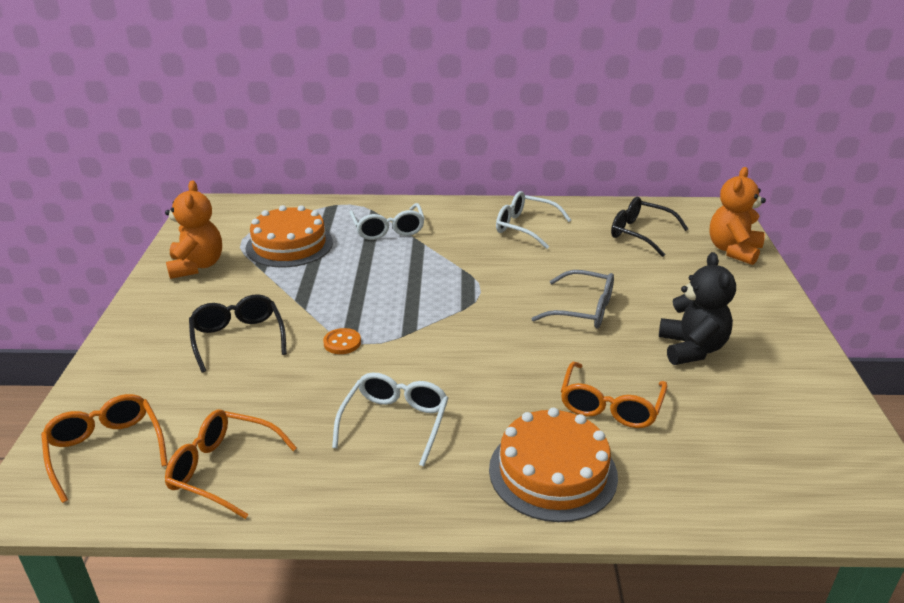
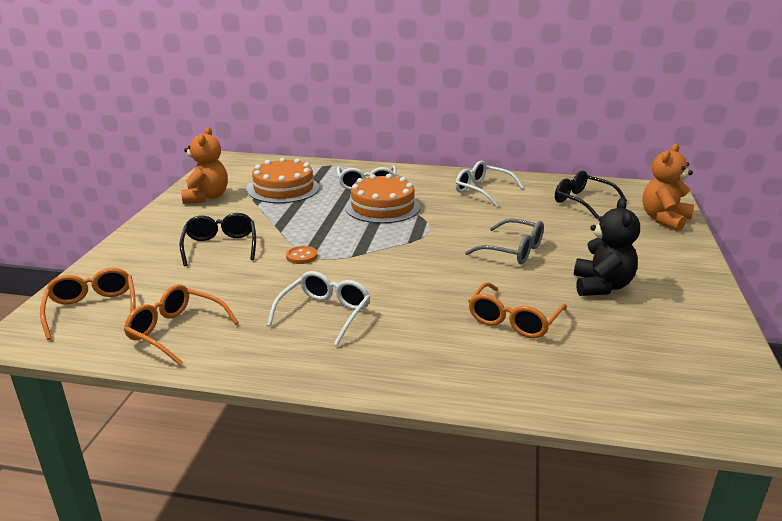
camera: 10 degrees right, 5 degrees down
orange cake [489,407,618,522] -> orange cake moved to [345,174,420,223]

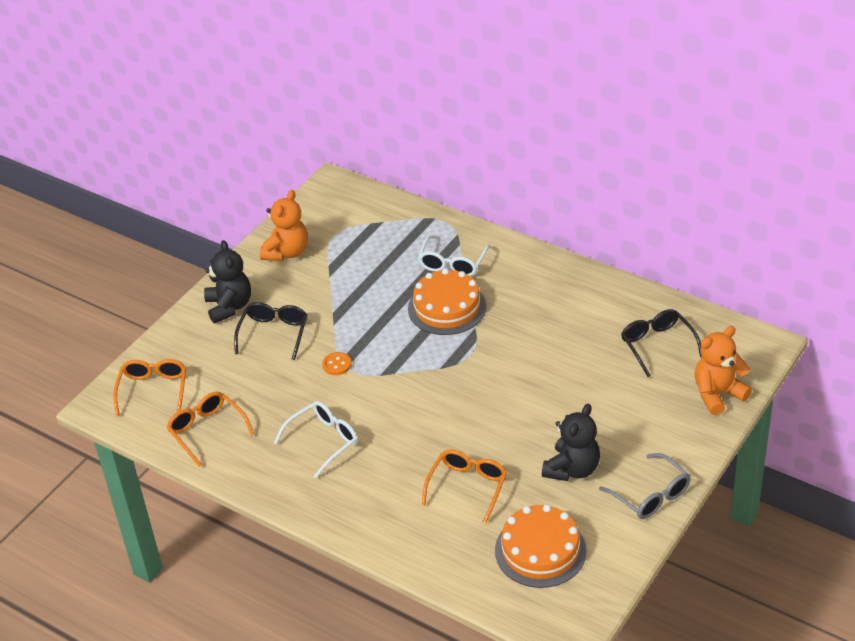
camera: 25 degrees right, 15 degrees up
orange cake [248,157,319,203] -> orange cake moved to [495,504,587,588]
white glasses [455,161,524,206] -> none
grey glasses [465,219,544,264] -> grey glasses moved to [599,453,690,519]
orange glasses [468,282,567,338] -> orange glasses turned 150 degrees clockwise [422,450,507,524]
none -> black teddy bear [204,240,251,323]

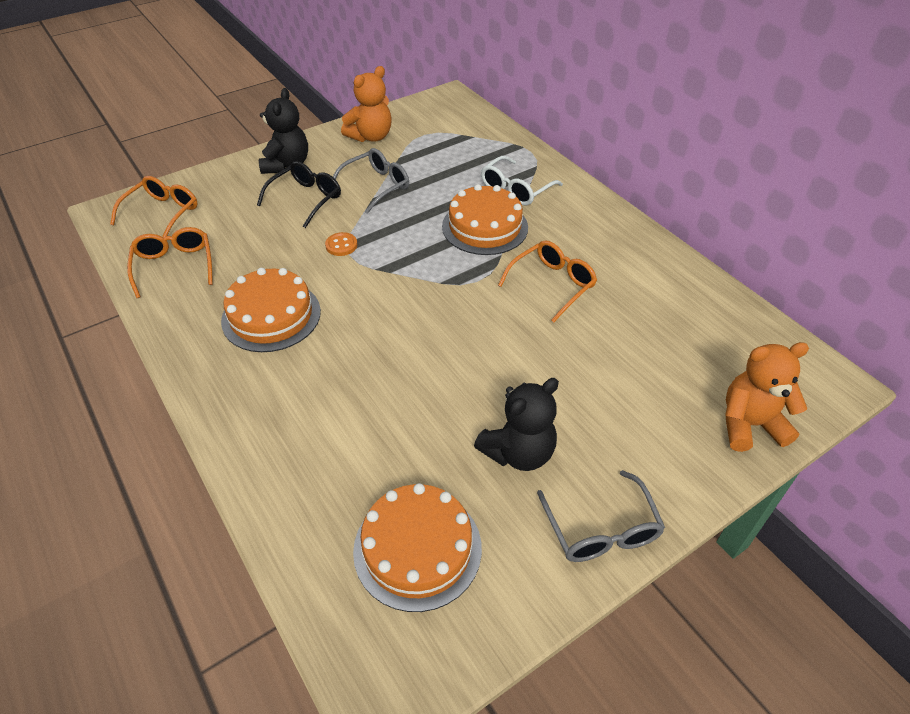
camera: 20 degrees right, 5 degrees up
white glasses [274,401,358,478] -> orange cake [221,268,321,352]
orange glasses [422,450,507,524] -> orange glasses moved to [498,240,597,322]
black glasses [621,309,702,377] -> none
none -> grey glasses [333,148,409,214]

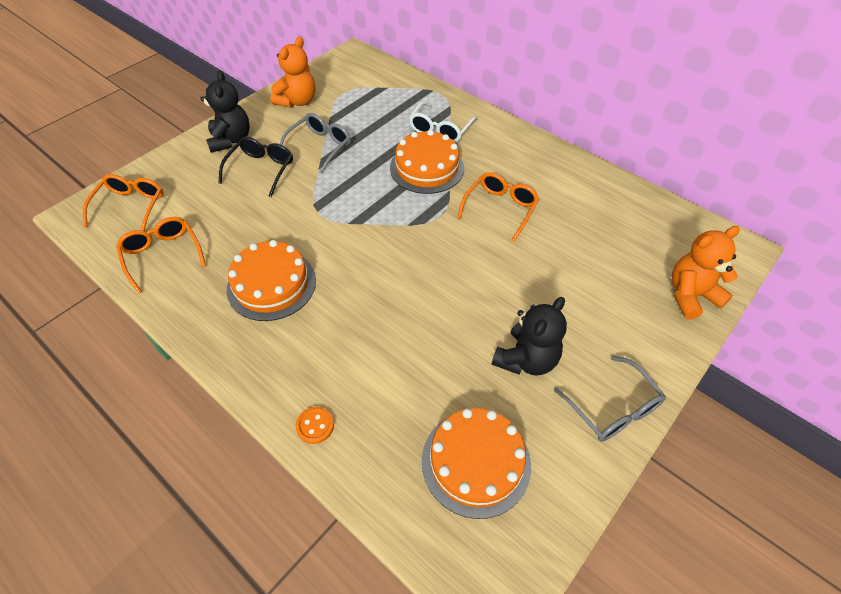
camera: 15 degrees left, 5 degrees up
orange button [325,232,357,256] -> orange button moved to [296,407,334,444]

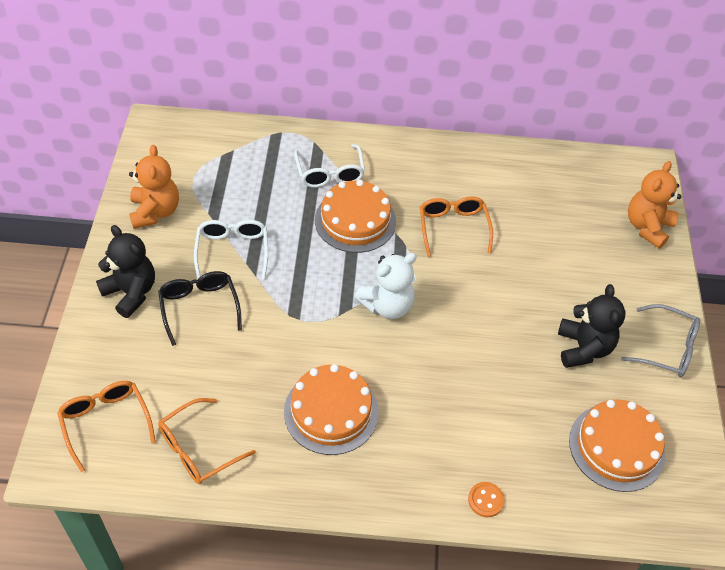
camera: 40 degrees left, 0 degrees up
orange glasses [116,217,206,294] -> orange glasses turned 60 degrees counterclockwise [158,398,256,484]
grey glasses [280,113,351,174] -> white glasses [194,220,268,280]
none -> white teddy bear [354,253,417,319]

